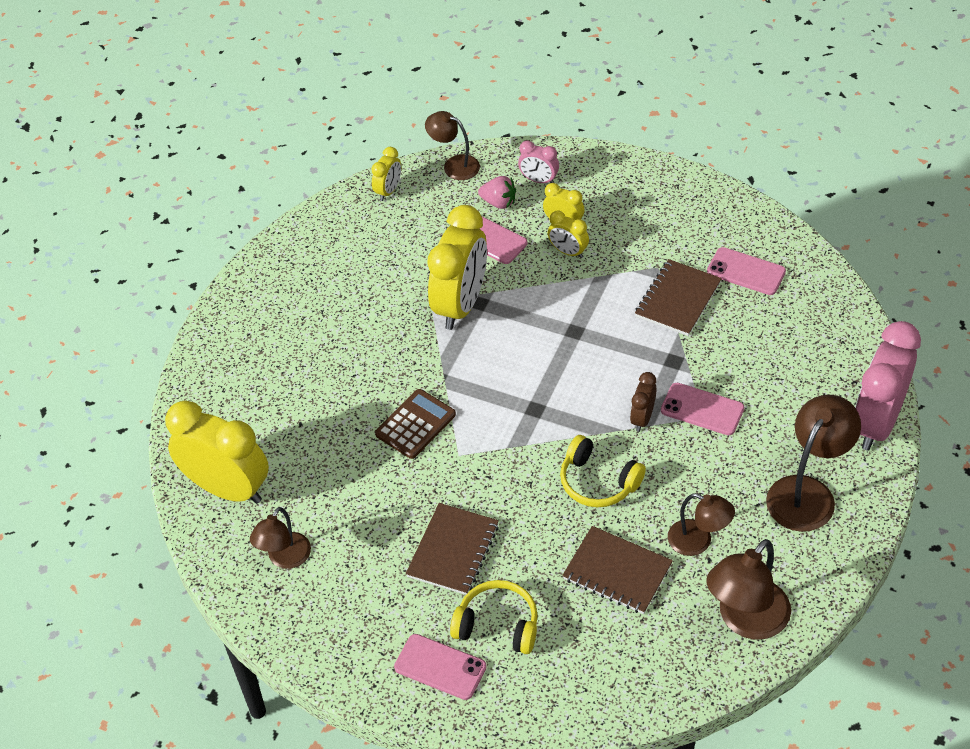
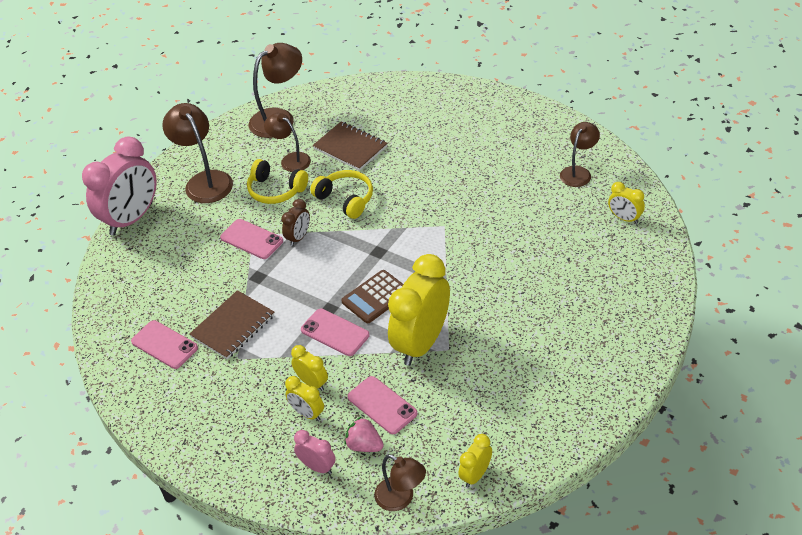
camera: 170 degrees left, 5 degrees down
yellow clock [165,400,269,504] -> yellow clock [608,182,645,224], size x0.47
brown calculator [375,389,456,459] -> brown calculator moved to [341,270,403,323]
pink phone [394,634,487,700] -> pink phone moved to [301,308,370,356]
brown notebook [406,503,499,595] -> none
yellow headphones [450,580,538,654] -> yellow headphones moved to [247,159,308,204]
brown lamp [766,395,861,532] -> brown lamp turned 105 degrees clockwise [162,103,233,203]

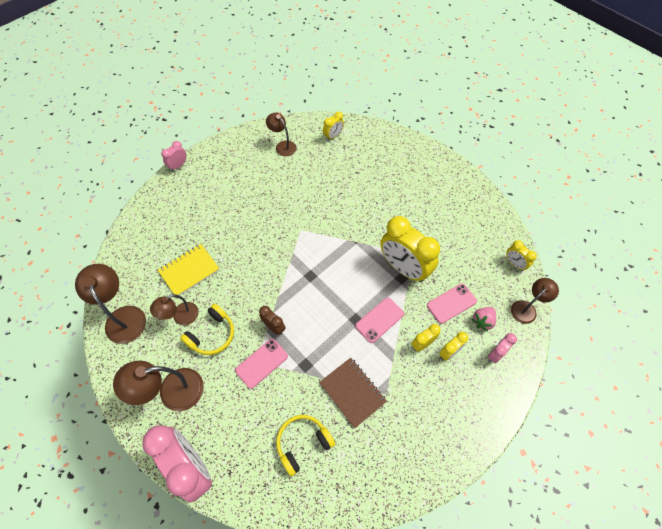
camera: 80 degrees left, 15 degrees up
pink phone [131,320,198,369] -> none
yellow headphones [310,170,373,219] -> yellow headphones moved to [276,415,335,476]
brown notebook [313,121,388,171] -> yellow notebook [158,244,220,296]
brown calculator [341,270,403,323] -> none
none -> pink clock [161,141,187,172]

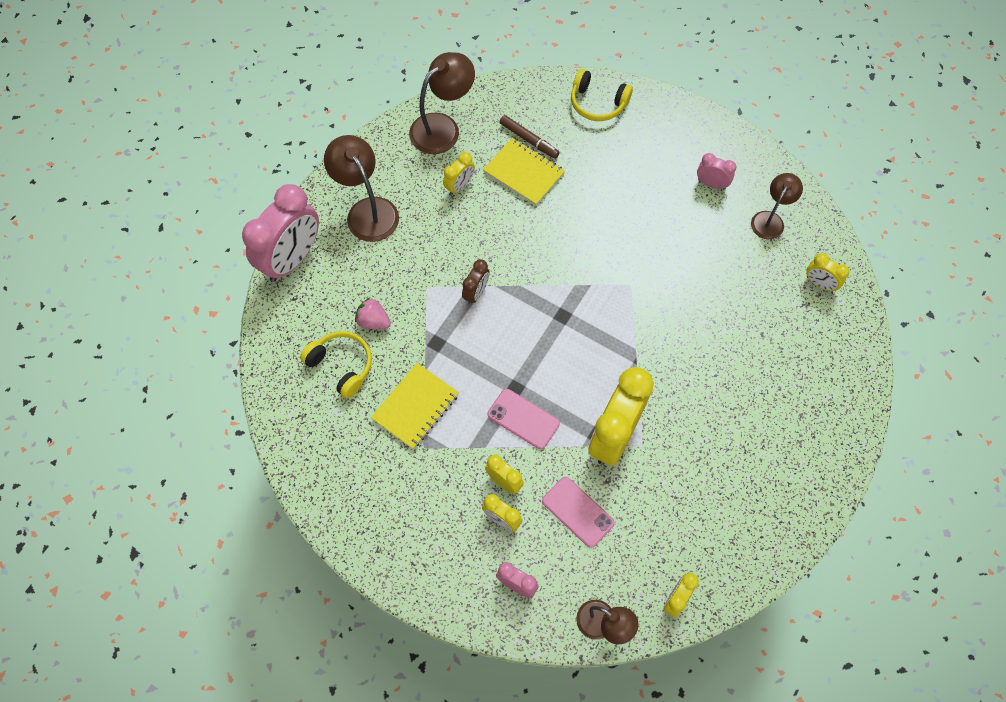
camera: 75 degrees right, 5 degrees up
brown lamp [150,294,199,325] -> yellow clock [443,152,475,195]
pink clock [161,141,187,172] -> pink clock moved to [697,153,736,189]
yellow headphones [180,304,234,355] -> yellow headphones moved to [571,69,633,121]
pink phone [235,339,288,389] -> none
brown notebook [319,358,387,428] -> yellow notebook [371,363,459,449]
pink strawberry [472,307,496,331] -> pink strawberry moved to [355,297,391,329]
none -> brown marker [500,115,560,159]

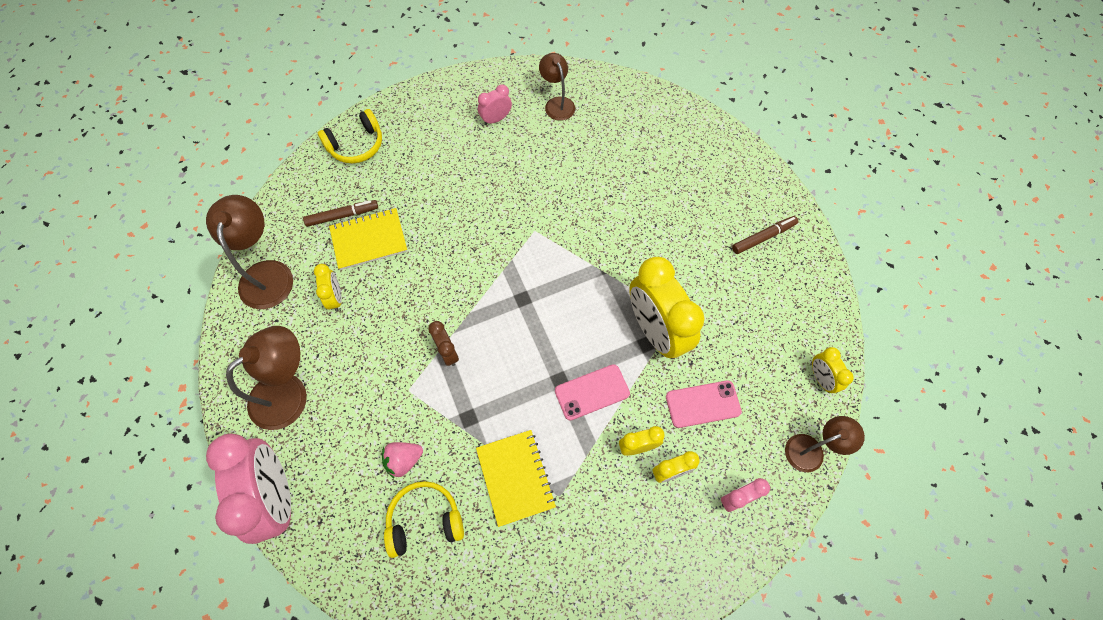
camera: 55 degrees left, 0 degrees up
brown lamp [324,135,399,242] -> brown lamp turned 135 degrees clockwise [226,326,307,430]
yellow clock [806,253,849,292] -> none
none -> brown marker [732,216,798,254]

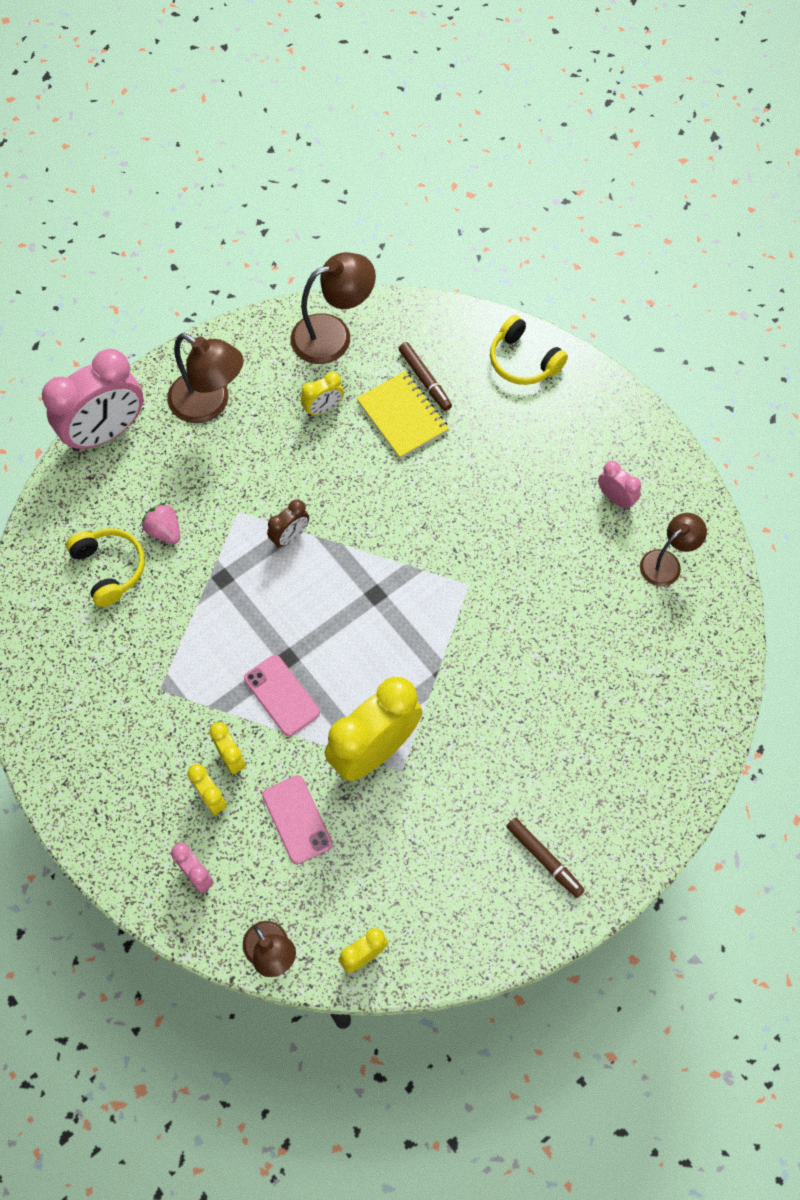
camera: 75 degrees right, 0 degrees up
yellow notebook [476,430,556,527] -> none

